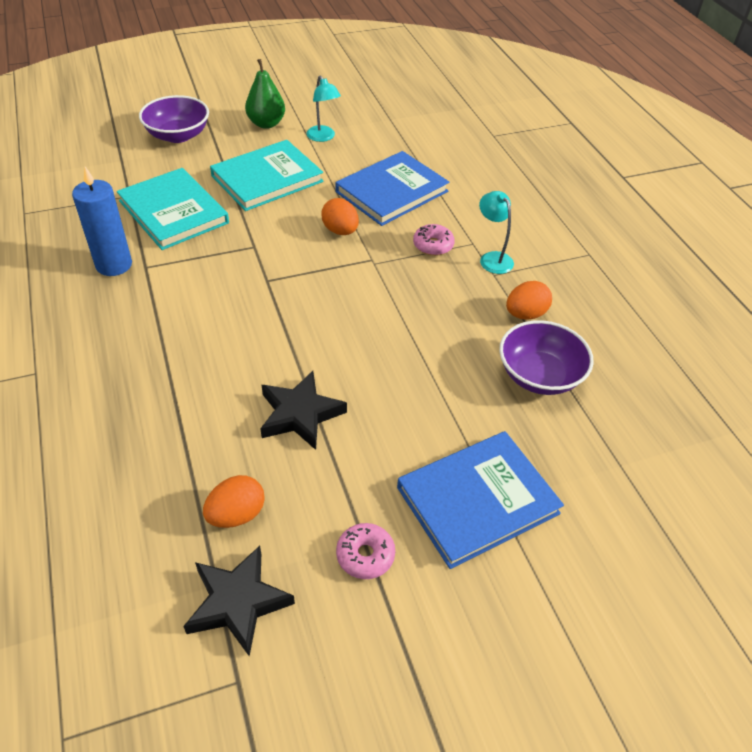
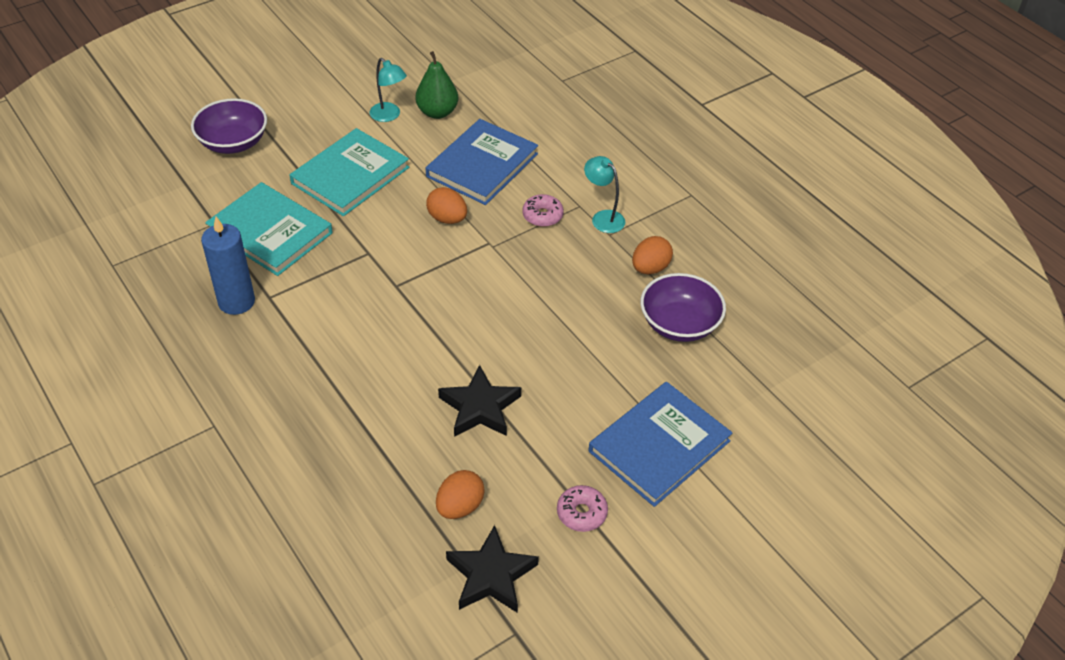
camera: 15 degrees left, 0 degrees up
green pear [245,59,285,129] -> green pear moved to [415,51,458,119]

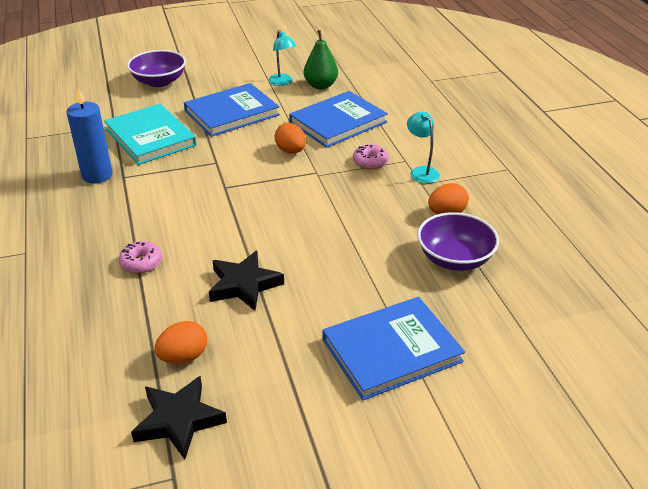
camera: 20 degrees right, 10 degrees down
turquoise book [290,128,409,216] -> blue book [184,83,280,137]
pink donut [557,485,608,532] -> pink donut moved to [119,241,162,273]

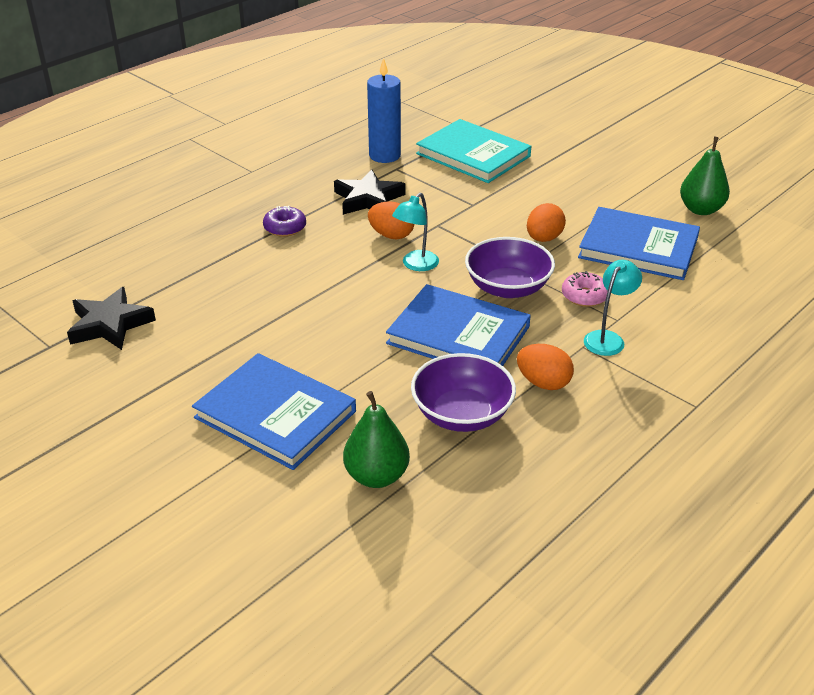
camera: 60 degrees right, 0 degrees up
turquoise book [104,104,197,165] -> turquoise book turned 75 degrees counterclockwise [416,119,531,183]
pink donut [119,241,162,273] -> purple donut [263,205,306,237]
purple bowl [127,50,186,87] -> purple bowl moved to [465,237,555,298]
orange egg [154,321,207,364] -> orange egg moved to [368,201,414,239]
blue book [184,83,280,137] -> blue book moved to [386,284,531,366]
black star [209,251,284,311] -> black star moved to [334,169,405,215]
turquoise lamp [268,30,296,86] -> turquoise lamp moved to [392,193,439,271]
none -> green pear [343,391,410,488]

